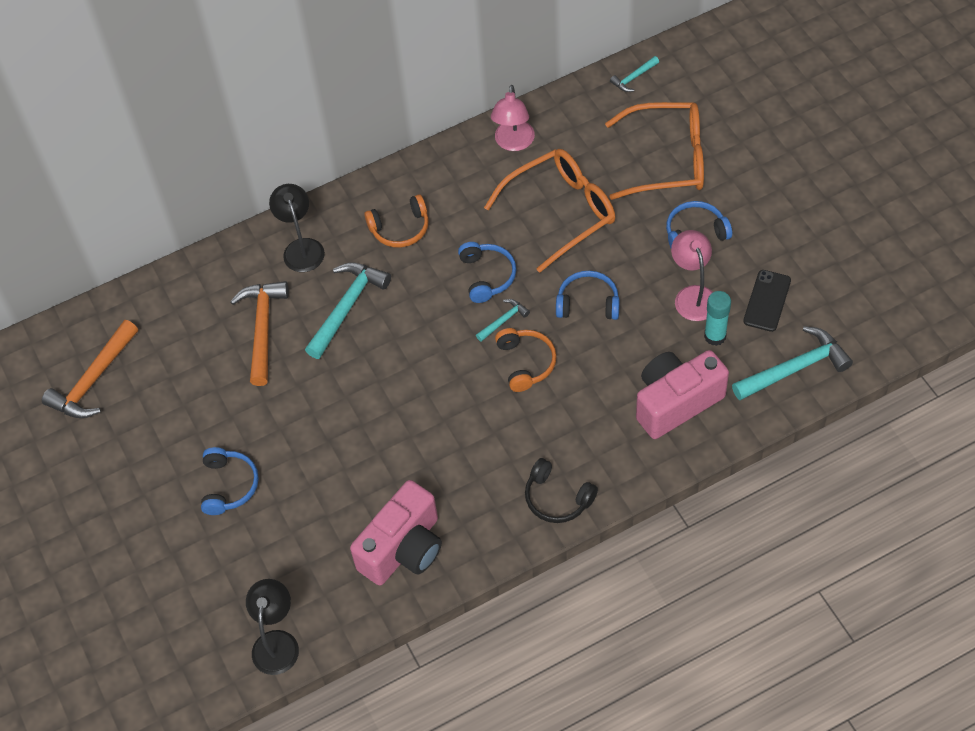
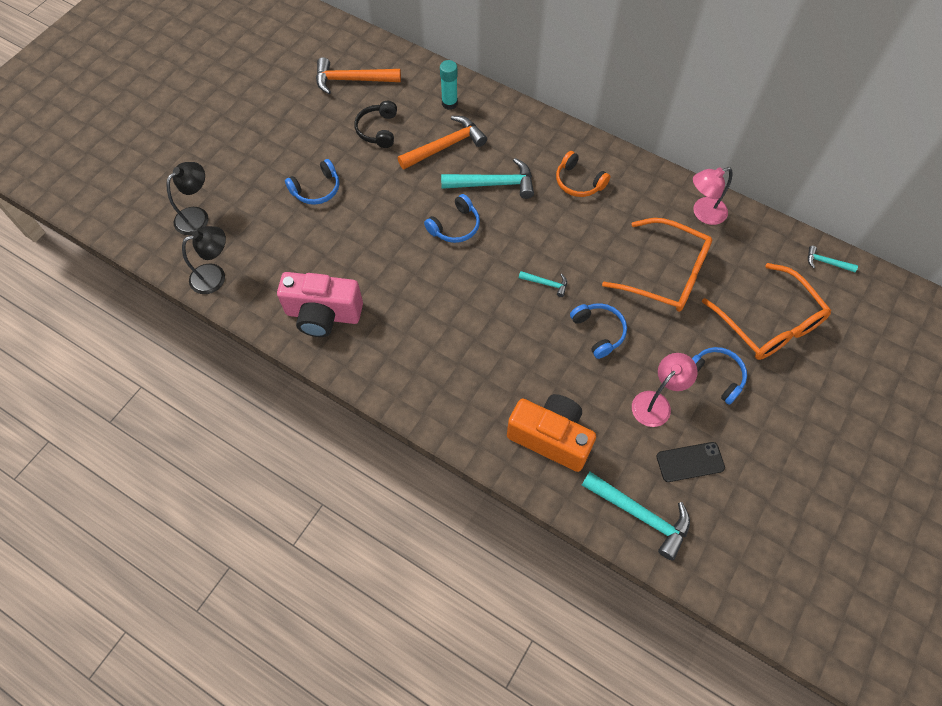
camera: 55 degrees right, 5 degrees up
black lamp [269,184,325,272] -> black lamp moved to [166,162,208,235]
blue headphones [458,242,516,303] -> blue headphones moved to [424,194,480,243]
orange headphones [495,328,557,392] -> none
black headphones [525,458,598,523] -> black headphones moved to [354,101,397,148]
pink camera [636,350,729,439] -> orange camera [507,394,596,472]
turquoise glue stick [704,291,731,346] -> turquoise glue stick moved to [440,60,458,110]

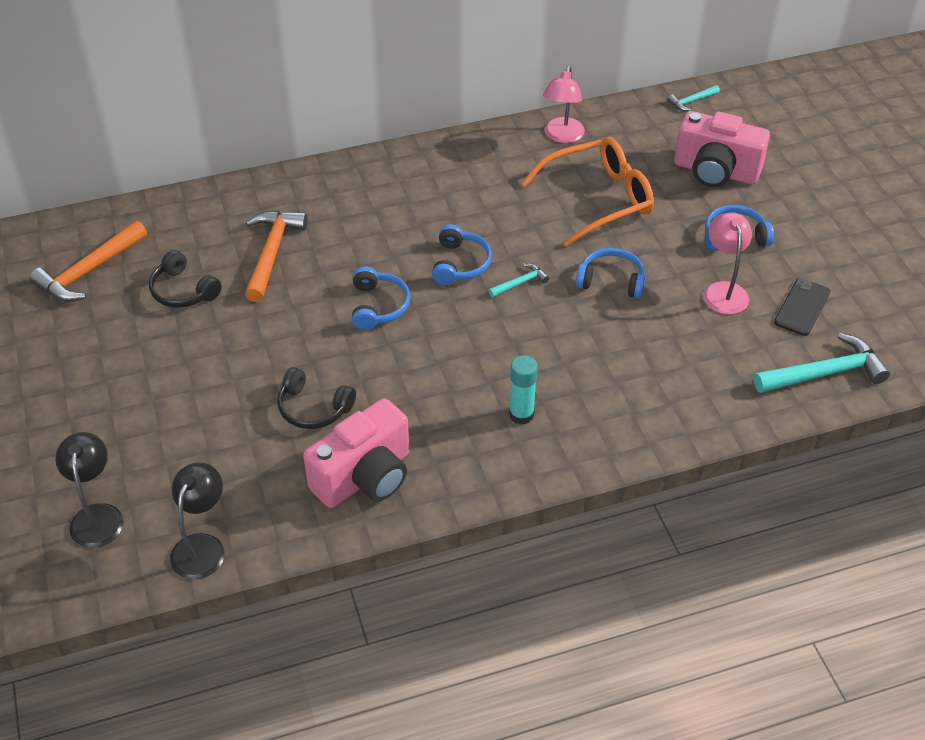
camera: 50 degrees left, 15 degrees down
blue headphones [285,159,339,205] -> blue headphones moved to [432,224,492,285]
turquoise glue stick [440,60,458,110] -> turquoise glue stick moved to [509,355,538,425]
turquoise hammer [441,158,534,199] -> none
orange camera [507,394,596,472] -> none
orange headphones [556,151,610,197] -> none
orange glasses [702,263,831,360] -> pink camera [674,111,770,187]
none -> black headphones [277,367,356,429]

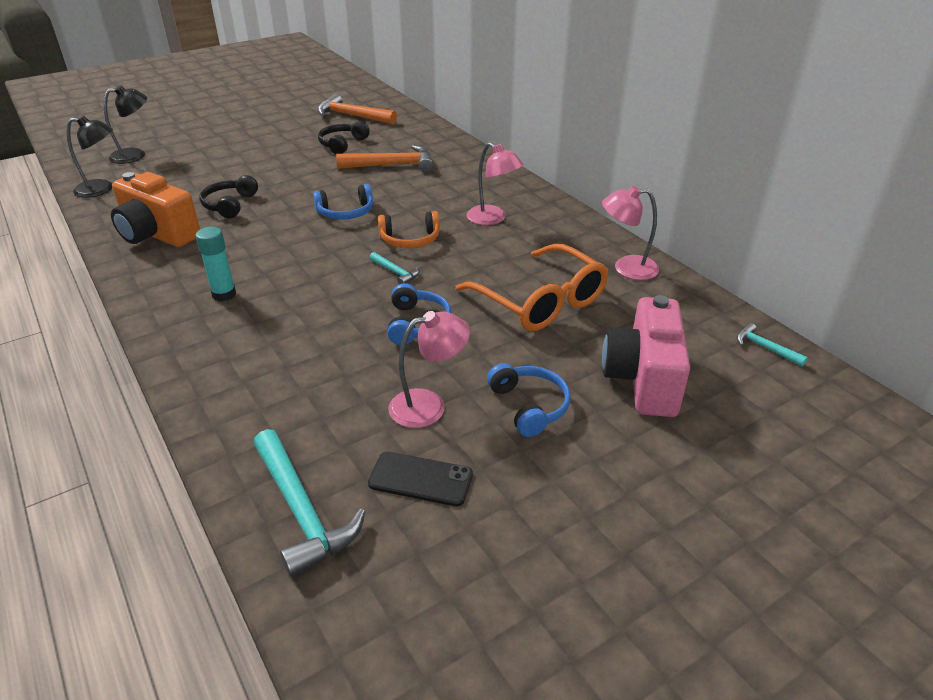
camera: 75 degrees right, 10 degrees down
pink camera [303,398,409,508] -> orange camera [111,172,200,247]
blue headphones [432,224,492,285] -> orange headphones [378,211,440,248]
none -> pink lamp [467,142,523,225]

